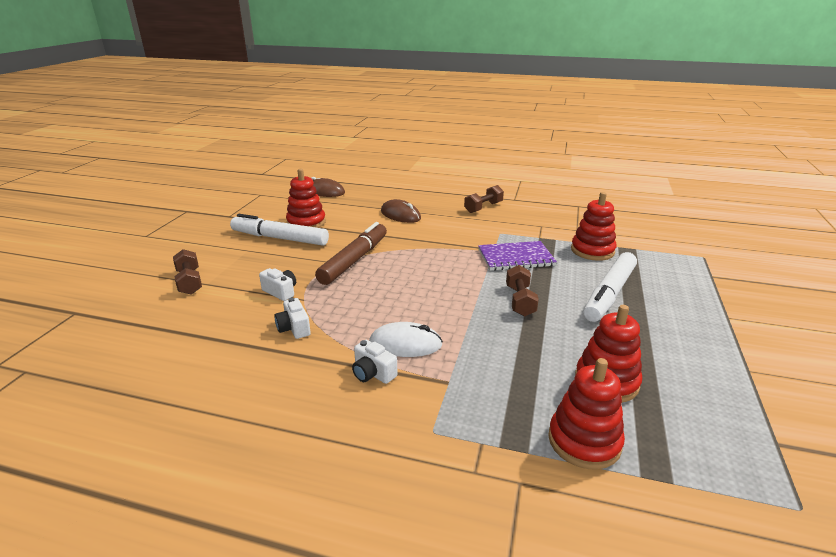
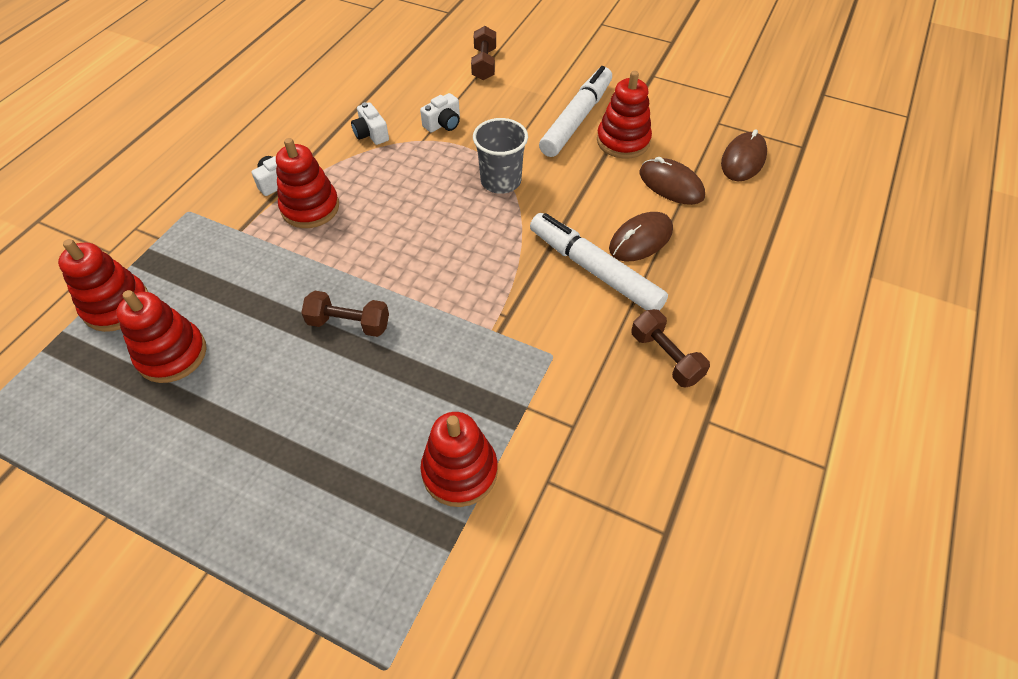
camera: 100 degrees right, 25 degrees up
brown dumbbell [173,249,202,295] -> brown dumbbell turned 75 degrees counterclockwise [471,26,496,80]
white camera [274,298,311,339] -> white camera turned 105 degrees counterclockwise [351,102,389,145]
brown marker [315,222,387,285] -> grey cup [473,118,528,194]
white mouse [369,322,443,357] -> red stacking toy [276,138,339,228]
purple notebook [478,241,557,271] -> none
white marker [583,252,637,322] -> white marker moved to [530,213,668,311]
none -> brown mouse [640,157,705,205]

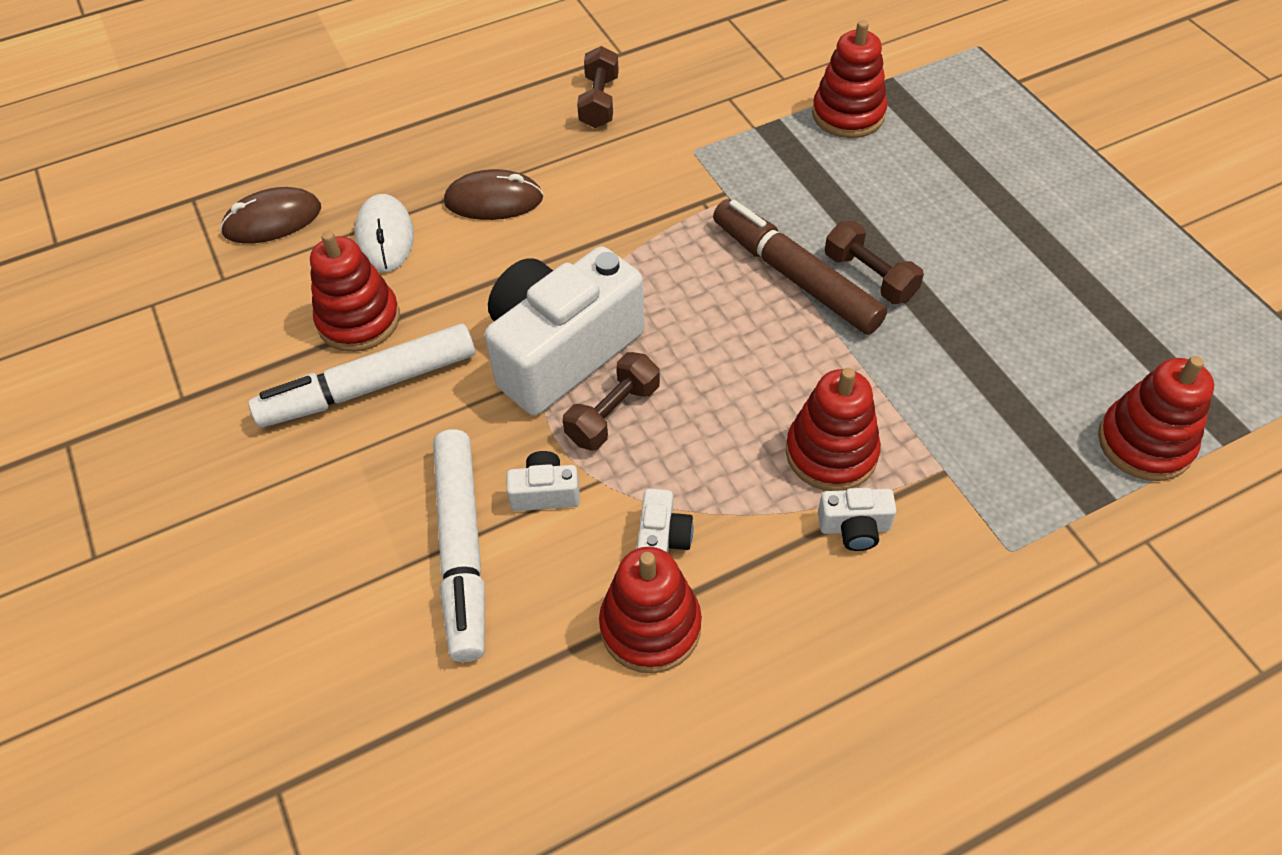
camera: 140 degrees left, 0 degrees up
red stacking toy [116,290,206,383] -> red stacking toy moved to [599,547,702,673]
brown dumbbell [471,26,496,80] -> brown dumbbell moved to [563,352,660,451]
grey cup [473,118,528,194] -> white camera [485,246,645,416]
white marker [530,213,668,311] -> white marker moved to [433,429,485,662]
brown mouse [640,157,705,205] -> white mouse [355,194,414,272]
none -> brown marker [713,199,887,335]

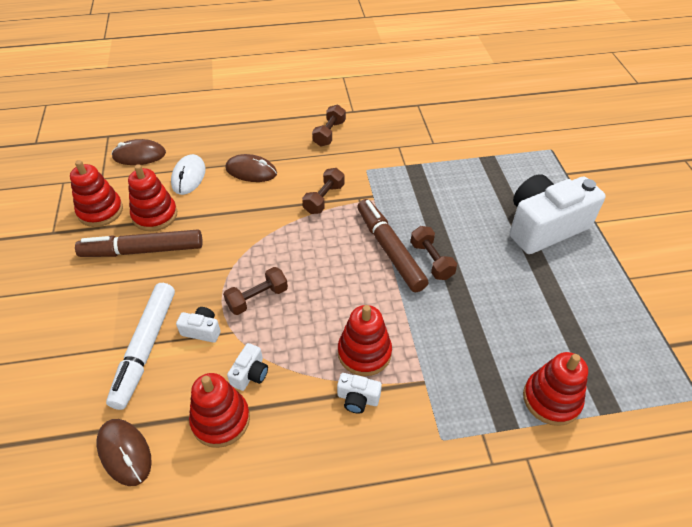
camera: 15 degrees right, 5 degrees down
white marker [249,324,475,427] -> brown marker [75,230,203,257]
white camera [485,246,645,416] -> white camera moved to [510,174,605,254]
red stacking toy [812,20,888,138] -> red stacking toy moved to [70,160,123,227]
none -> brown mouse [97,419,152,486]
none -> brown dumbbell [302,168,344,214]

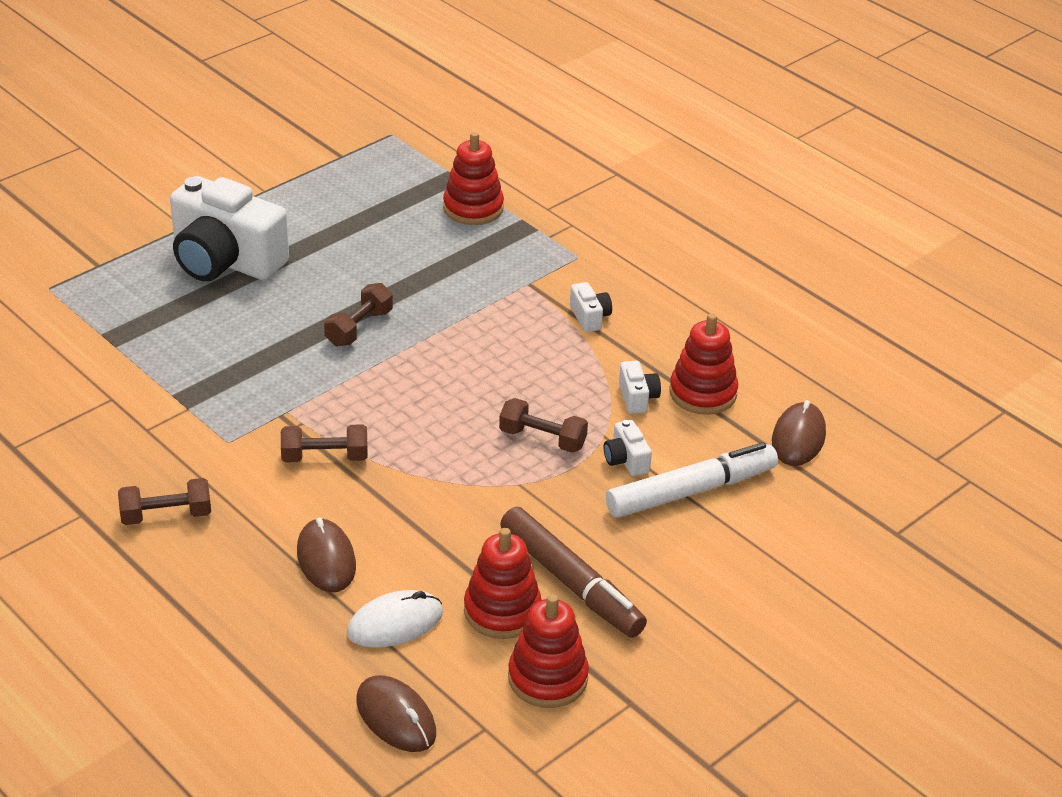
camera: 125 degrees left, 10 degrees down
white camera [227,343,268,391] -> white camera turned 90 degrees clockwise [619,361,661,414]
red stacking toy [338,305,392,376] -> none
brown marker [357,199,429,292] -> none

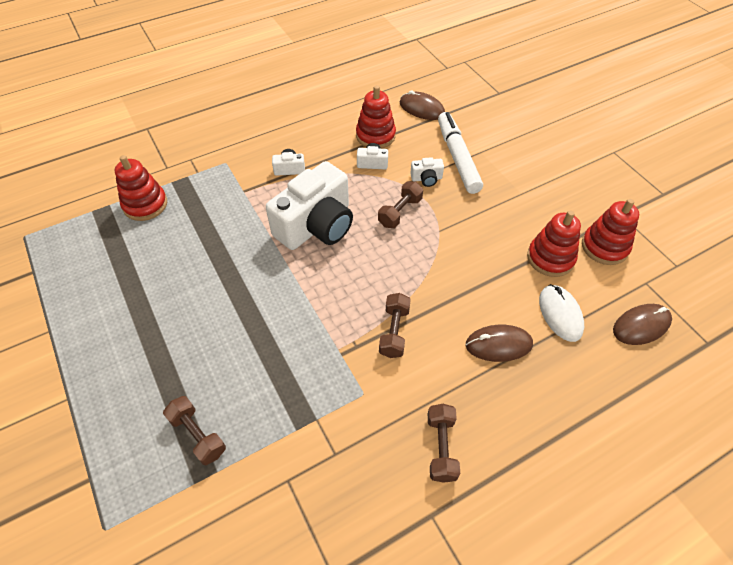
camera: 75 degrees left, 15 degrees up
white camera [170,176,289,281] -> white camera moved to [266,161,353,250]
brown dumbbell [324,283,393,346] -> brown dumbbell moved to [163,396,226,465]
brown marker [500,507,647,638] -> none

